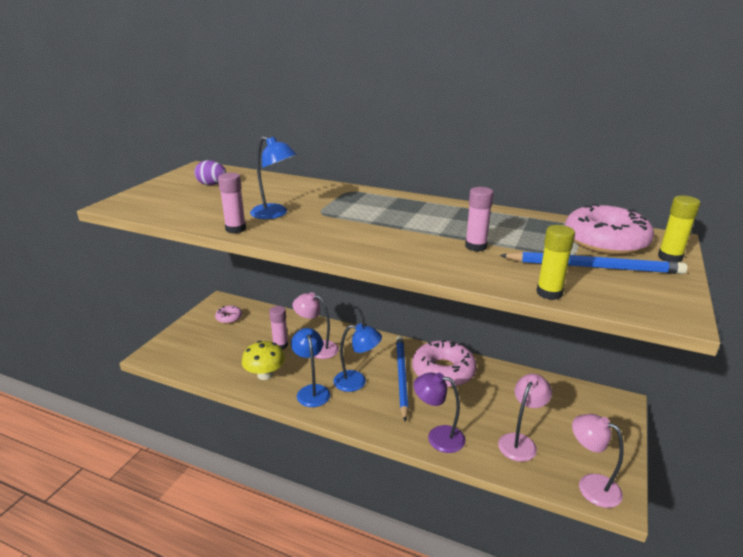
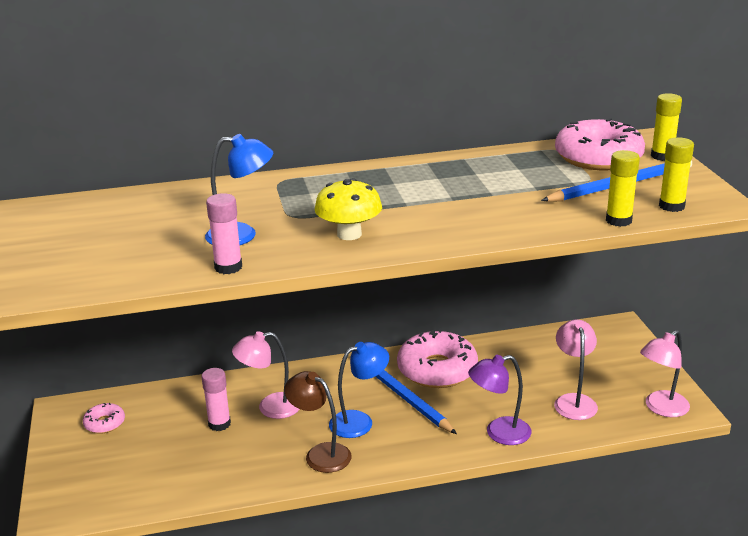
camera: 35 degrees left, 0 degrees up
purple egg [194,160,226,185] -> none
yellow mushroom [242,341,285,380] -> yellow mushroom moved to [315,178,382,240]
blue lamp [291,328,331,407] -> brown lamp [284,371,351,473]
pink glue stick [465,187,494,252] -> none
pink lamp [572,414,624,508] -> pink lamp turned 45 degrees counterclockwise [640,330,690,417]
none -> yellow glue stick [659,137,694,212]

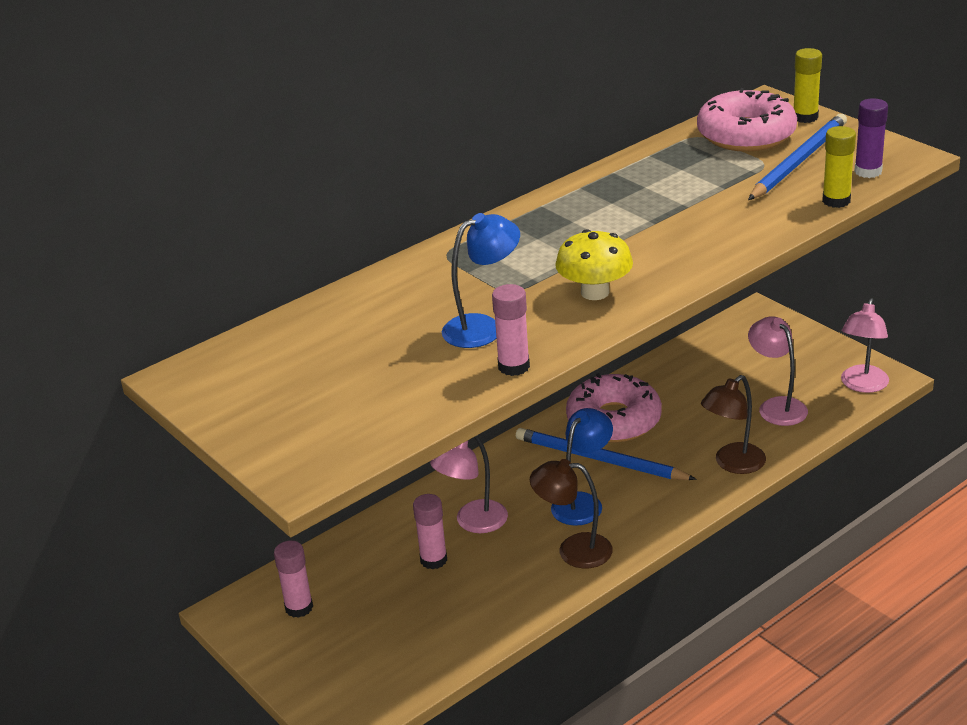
camera: 25 degrees left, 5 degrees up
pink donut [83,403,125,434] -> pink glue stick [274,540,313,618]
purple lamp [468,355,531,445] -> brown lamp [701,375,766,474]
yellow glue stick [659,137,694,212] -> purple glue stick [854,98,888,178]

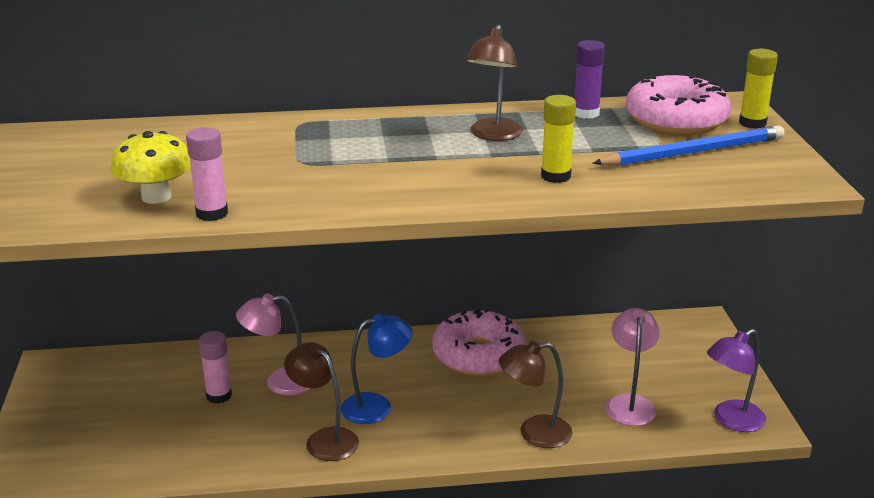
camera: 30 degrees right, 5 degrees down
pink glue stick [274,540,313,618] -> none
blue lamp [442,213,520,348] -> none
blue pencil [516,428,697,480] -> none
yellow mushroom [555,229,633,300] -> yellow mushroom moved to [111,131,191,204]
yellow glue stick [822,126,856,208] -> yellow glue stick moved to [541,95,576,183]
pink lamp [841,298,889,393] -> purple lamp [707,329,766,432]
purple glue stick [854,98,888,178] -> purple glue stick moved to [575,40,605,119]
none -> brown lamp [465,25,523,141]

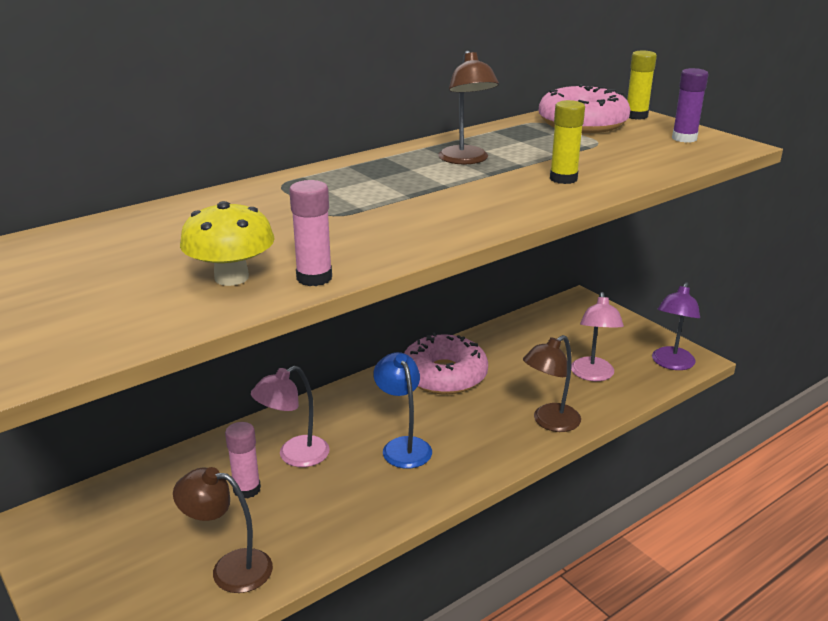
camera: 30 degrees left, 0 degrees up
brown lamp [284,342,359,461] -> brown lamp moved to [173,467,273,593]
blue lamp [341,314,413,424] -> blue lamp turned 60 degrees counterclockwise [373,352,432,468]
purple glue stick [575,40,605,119] -> purple glue stick moved to [672,68,708,143]
blue pencil [593,125,784,166] -> none
pink lamp [605,308,660,426] -> pink lamp turned 150 degrees counterclockwise [571,292,624,381]

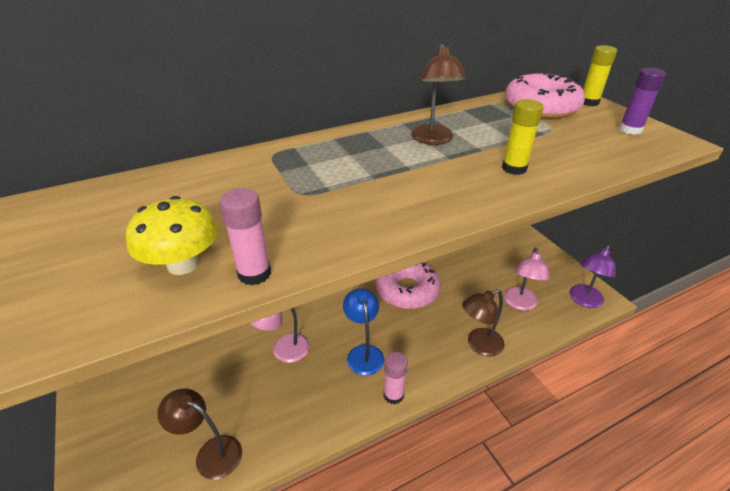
camera: 10 degrees right, 10 degrees up
pink glue stick [225,422,261,499] -> pink glue stick moved to [383,352,408,404]

